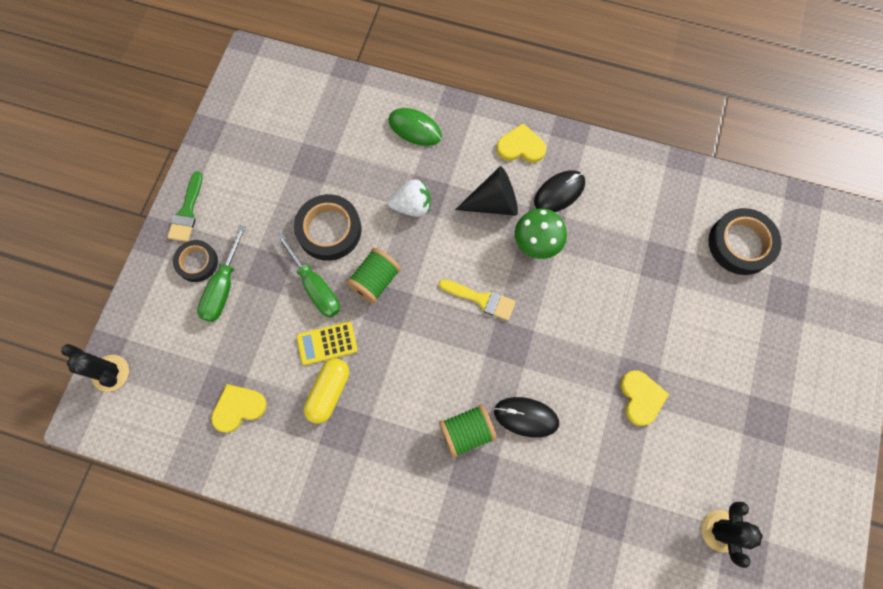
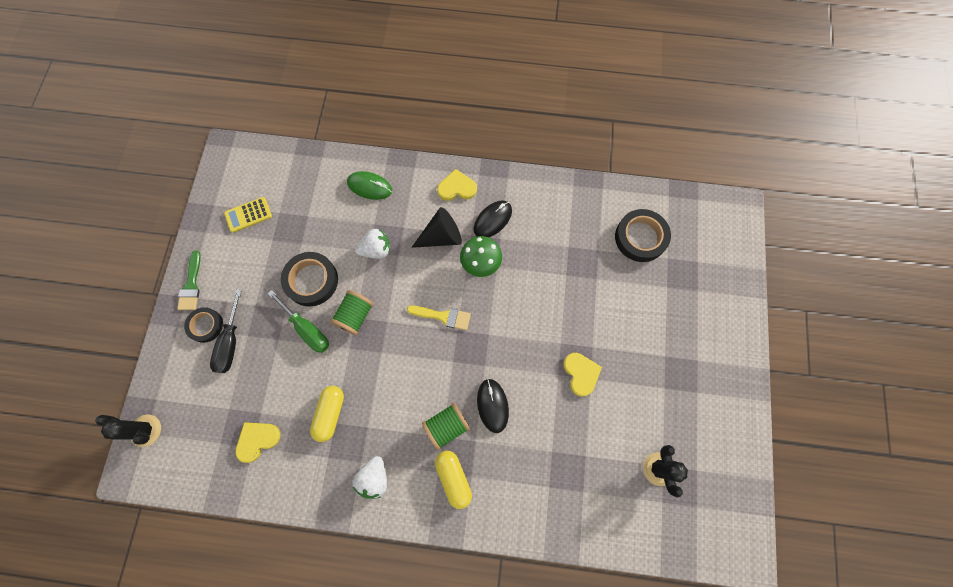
camera: 10 degrees left, 0 degrees up
green screwdriver [197,225,246,322] -> black screwdriver [210,289,242,373]
yellow calculator [296,322,358,365] -> yellow calculator moved to [224,197,272,233]
black mouse [494,397,559,438] -> black mouse turned 75 degrees clockwise [477,379,509,433]
none -> white strawberry [353,456,387,499]
none -> yellow capsule [435,451,472,509]

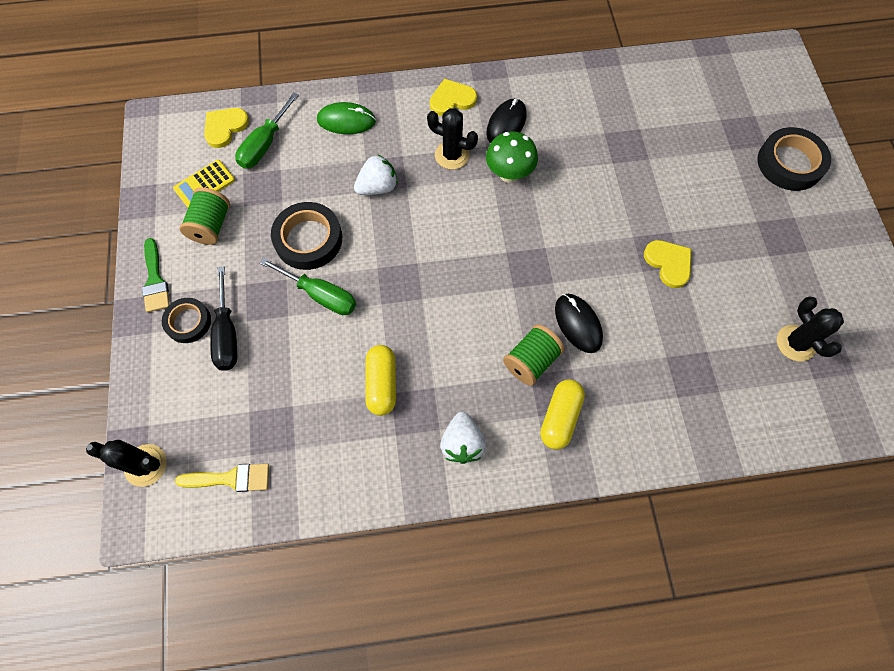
camera: 15 degrees left, 5 degrees down
yellow heart [235,422,280,463] -> yellow heart moved to [204,108,249,148]
green spool [330,290,373,335] -> green spool moved to [180,187,230,245]
yellow brush [407,305,471,330] -> yellow brush moved to [175,464,269,492]
black cone [411,207,462,248] -> black cactus [427,108,478,170]
yellow capsule [435,451,472,509] -> yellow capsule turned 60 degrees clockwise [540,380,585,450]
black tape [615,209,671,262] -> black tape moved to [757,127,831,191]
none -> green screwdriver [235,92,299,169]

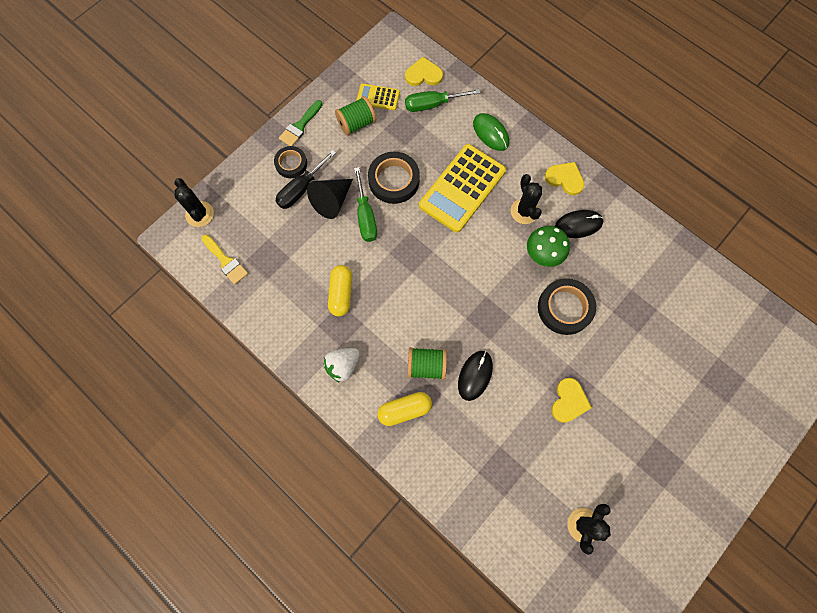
camera: 50 degrees right, 5 degrees up
white strawberry [354,155,398,195] -> yellow calculator [419,144,506,233]
yellow capsule [365,345,396,416] -> yellow capsule turned 45 degrees counterclockwise [328,265,352,316]
black tape [757,127,831,191] -> black tape moved to [538,278,596,335]
none -> black cone [307,179,353,219]

